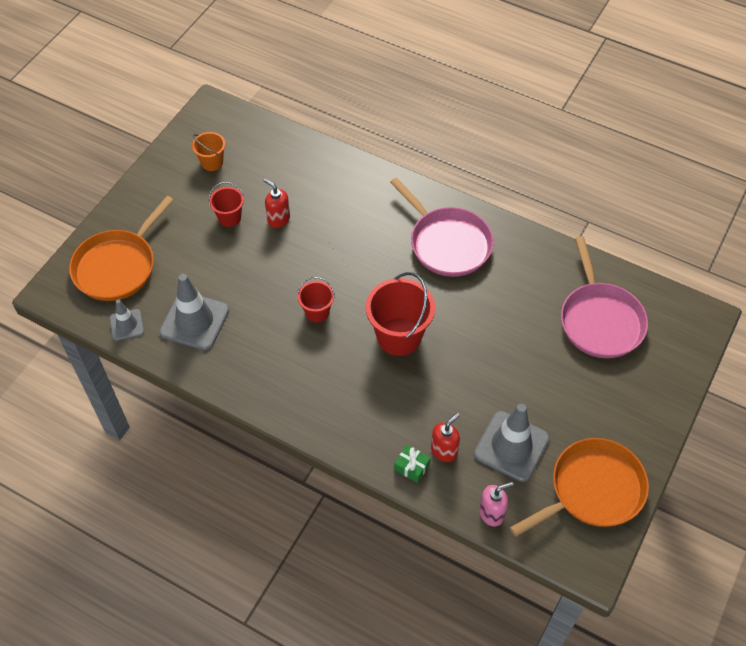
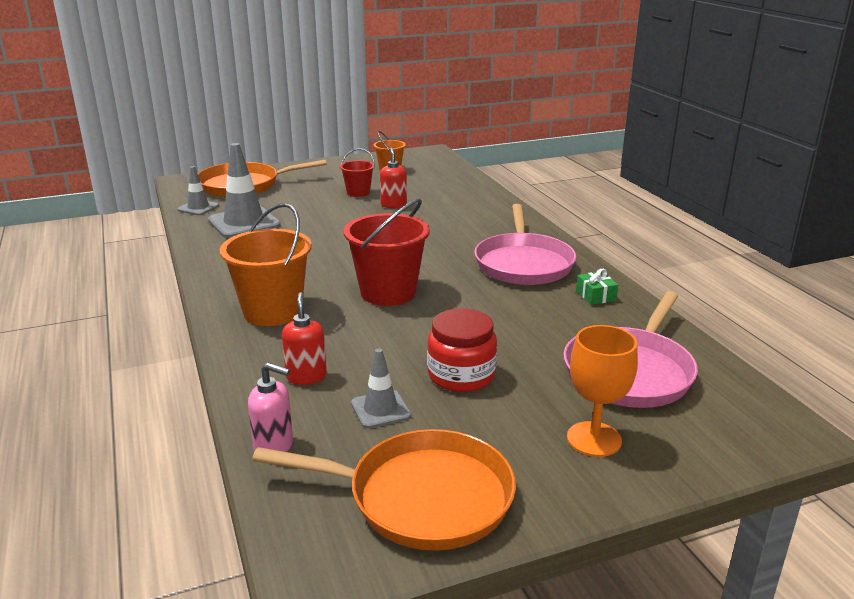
camera: 40 degrees right, 30 degrees down
red bucket [297,277,335,323] -> none
green gift [394,445,430,483] -> green gift moved to [576,269,618,305]
red soap dispenser [431,413,460,462] -> red soap dispenser turned 90 degrees counterclockwise [282,292,327,385]
grey traffic cone [474,404,549,482] -> grey traffic cone [351,348,411,429], size x0.55
none -> orange bucket [220,203,312,326]
none -> red jar [427,308,497,392]
none -> orange goblet [567,325,638,457]

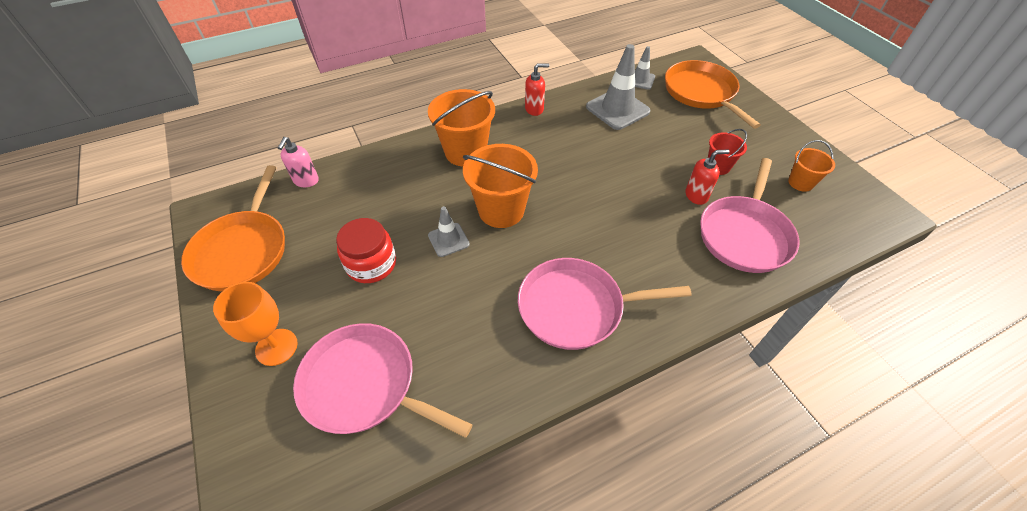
camera: 85 degrees right, 25 degrees up
red soap dispenser [282,292,327,385] -> red soap dispenser moved to [525,63,549,116]
red bucket [343,198,430,306] -> orange bucket [463,144,538,228]
grey traffic cone [351,348,411,429] -> grey traffic cone moved to [428,206,470,257]
green gift [576,269,618,305] -> none
none -> pink pan [700,158,799,273]

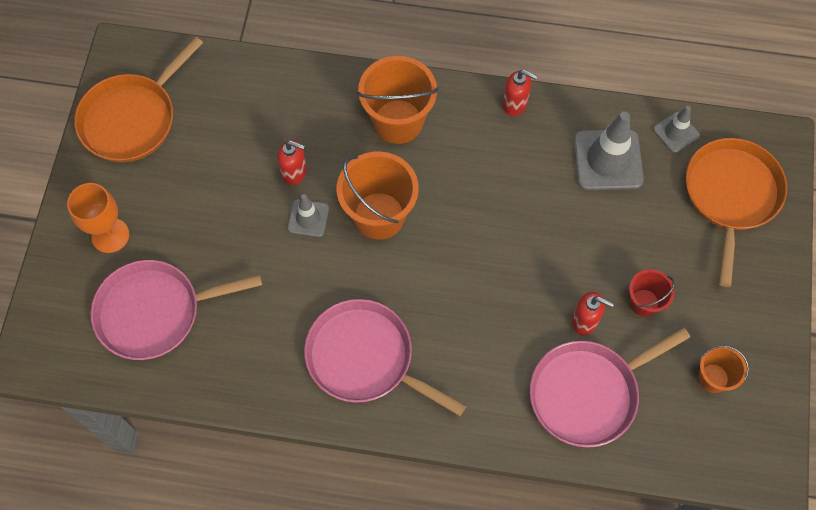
camera: 35 degrees right, 15 degrees up
pink soap dispenser [278,137,319,187] -> none
pink pan [293,323,473,438] -> pink pan turned 75 degrees counterclockwise [91,260,262,360]
red jar [336,218,396,283] -> none
none -> red soap dispenser [277,140,307,185]

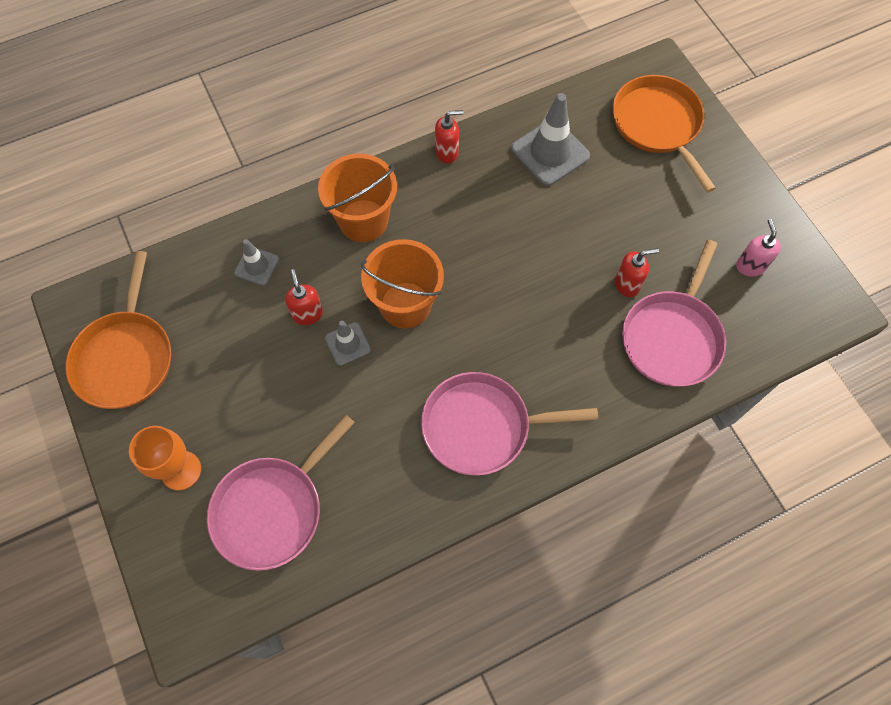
camera: 35 degrees left, 0 degrees up
red soap dispenser [277,140,307,185] -> red soap dispenser turned 90 degrees counterclockwise [285,269,323,325]
red bucket [629,269,675,317] -> none
grey traffic cone [653,106,700,153] -> grey traffic cone moved to [234,239,279,286]
orange bucket [698,345,749,393] -> pink soap dispenser [736,219,781,277]

